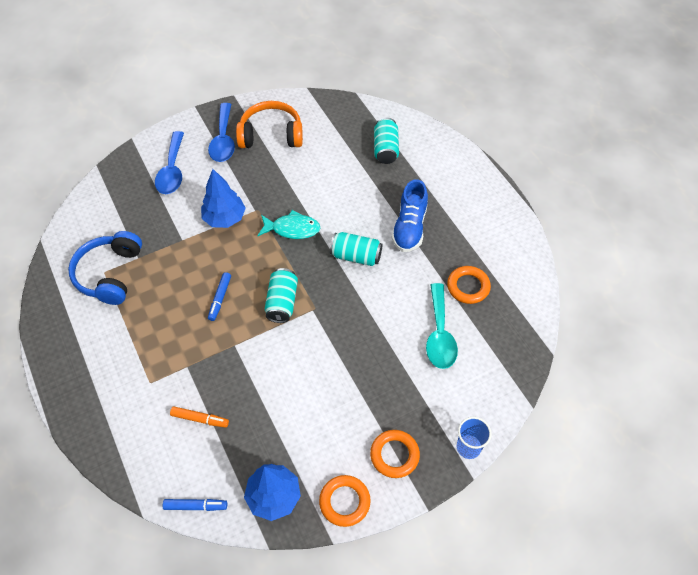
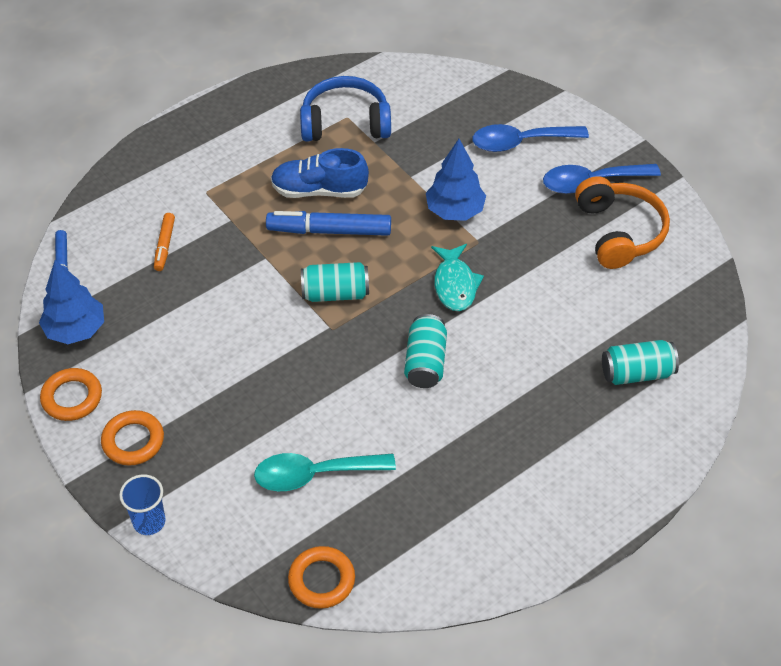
camera: 80 degrees right, 5 degrees down
blue marker [208,272,231,321] -> blue marker [266,211,391,236], size x1.80
blue shoe [392,179,428,252] -> blue shoe moved to [271,148,369,198]
orange ring [447,266,491,304] -> orange ring moved to [288,546,355,609]

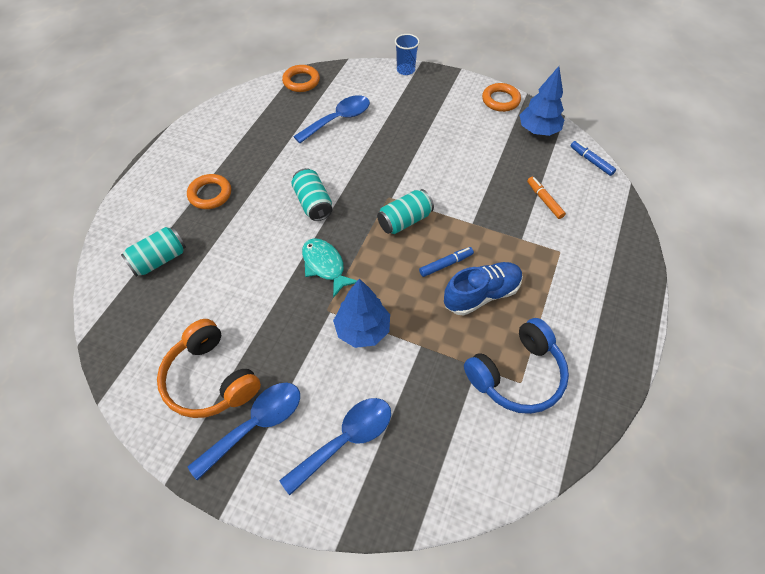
camera: 150 degrees right, 5 degrees up
orange ring [101,410,164,465] -> orange ring moved to [187,174,231,209]
turquoise spoon [254,453,396,491] -> blue spoon [293,95,370,143]
blue marker [266,211,391,236] -> blue marker [419,247,474,277], size x0.56

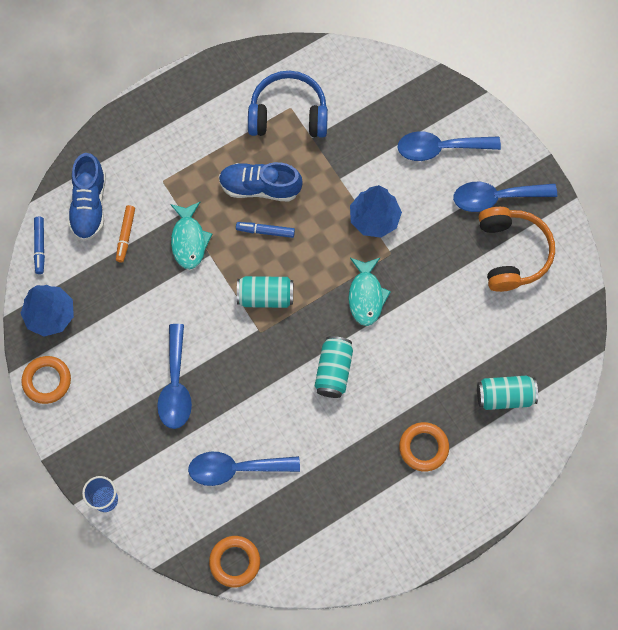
camera: 145 degrees left, 15 degrees up
none -> blue shoe [68,153,106,241]
none -> blue spoon [157,324,192,429]
none -> turquoise fish [170,202,213,269]

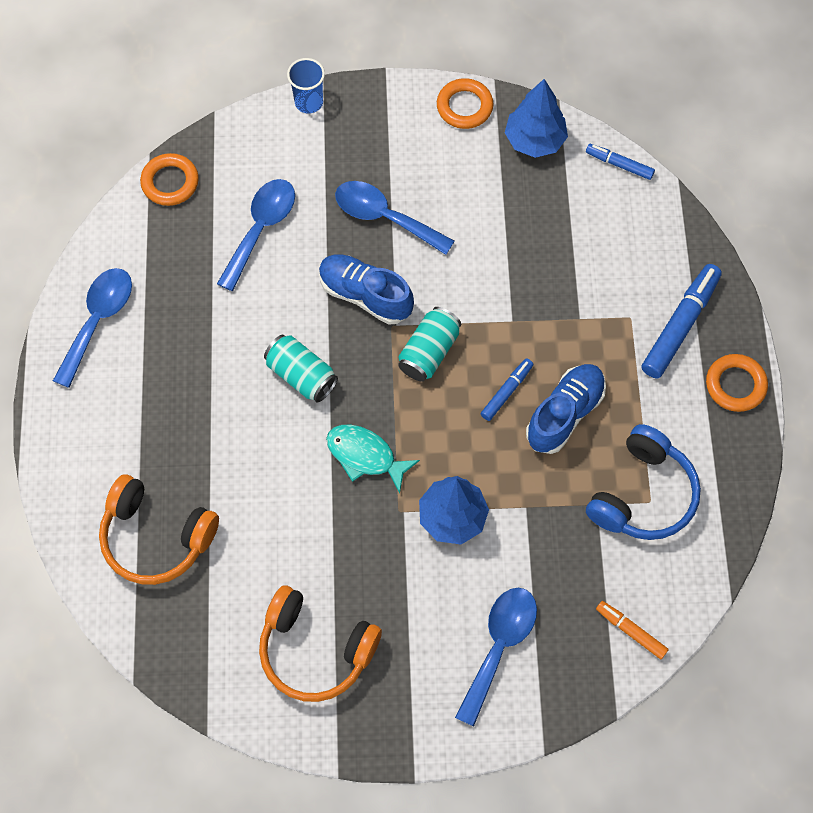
camera: 120 degrees right, 5 degrees down
blue shoe [68,153,106,241] -> blue shoe moved to [319,254,414,325]
orange marker [116,205,135,263] -> orange marker moved to [596,601,669,659]
turquoise fish [170,202,213,269] -> none
orange ring [399,422,449,472] -> orange ring moved to [706,354,768,412]
blue spoon [453,182,557,212] -> blue spoon moved to [53,268,132,388]
turquoise can [477,376,538,410] -> orange headphones [99,475,219,585]
none -> blue marker [642,264,722,379]

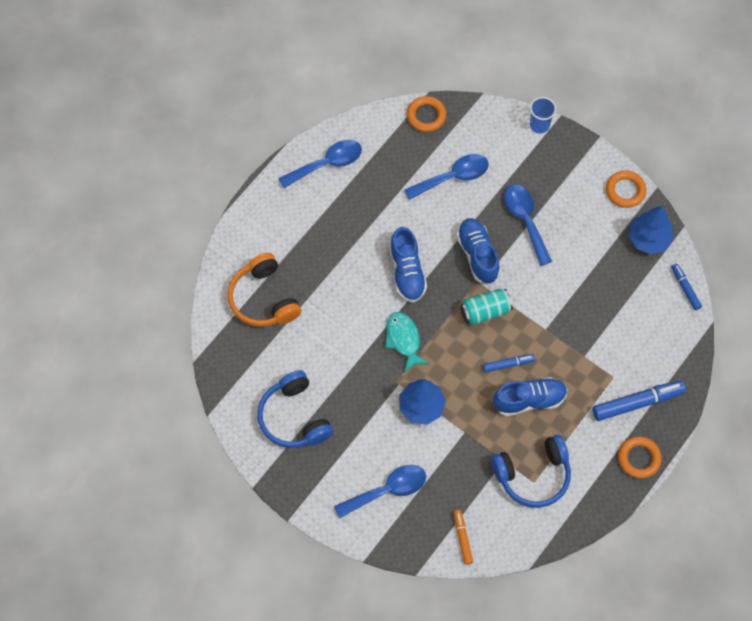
camera: 40 degrees right, 0 degrees up
orange headphones [259,585,382,702] -> blue headphones [257,370,333,448]
turquoise can [264,335,338,403] -> blue shoe [389,227,427,303]

